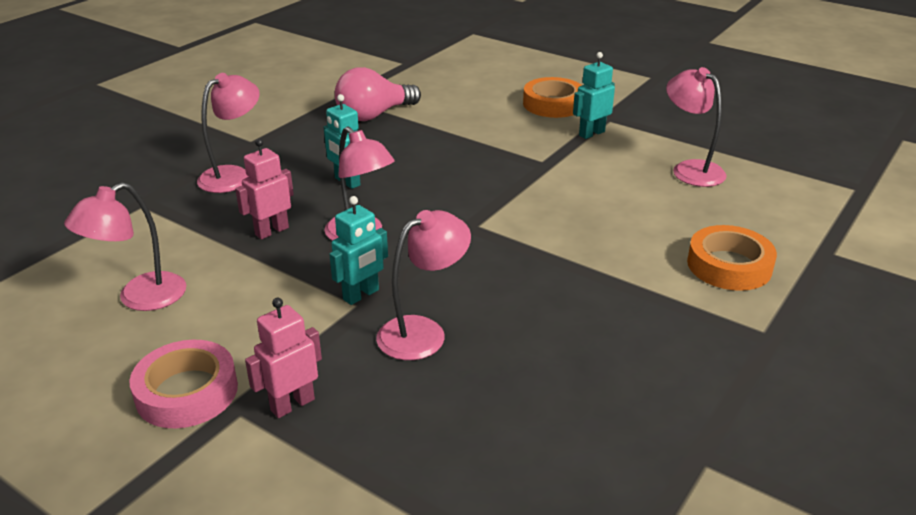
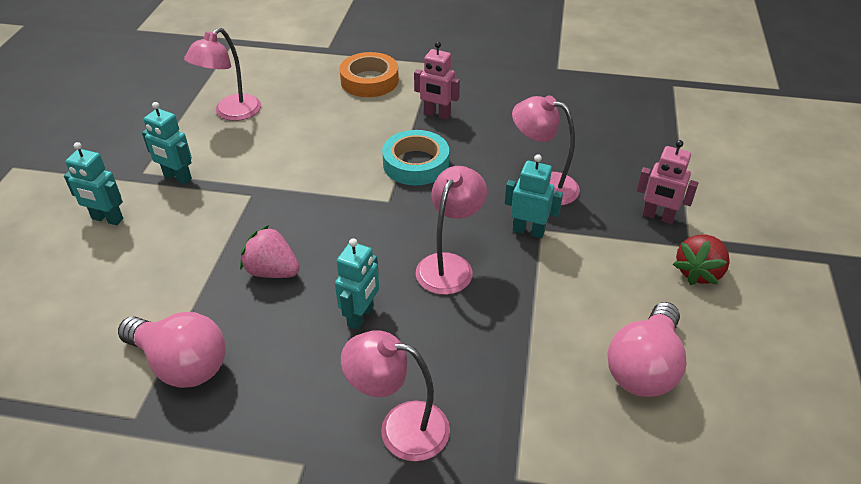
camera: 115 degrees left, 10 degrees up
pink lamp [64,182,186,311] -> pink light bulb [608,302,687,397]
pink tape [129,340,238,428] -> red strawberry [673,235,730,285]
pink robot [235,139,294,239] -> pink robot moved to [414,42,460,120]
orange tape [523,77,582,118] -> turquoise robot [64,142,123,225]
none -> pink strawberry [240,225,300,278]
none -> turquoise tape [382,130,449,185]

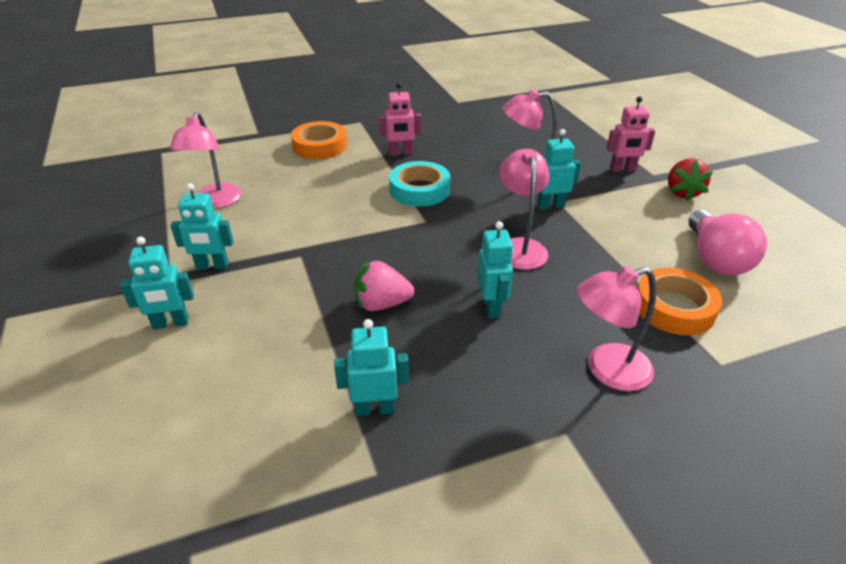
camera: 30 degrees left, 5 degrees down
pink light bulb [118,312,226,388] -> turquoise robot [334,319,409,416]
none -> orange tape [638,268,722,335]

